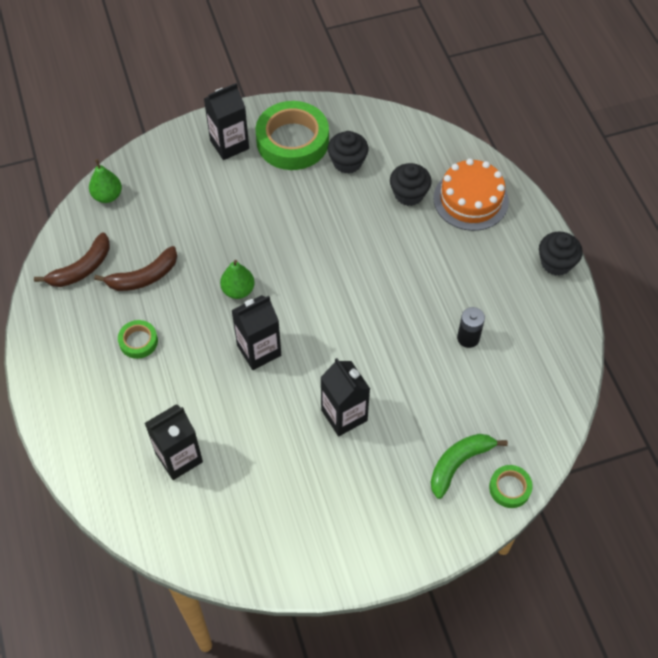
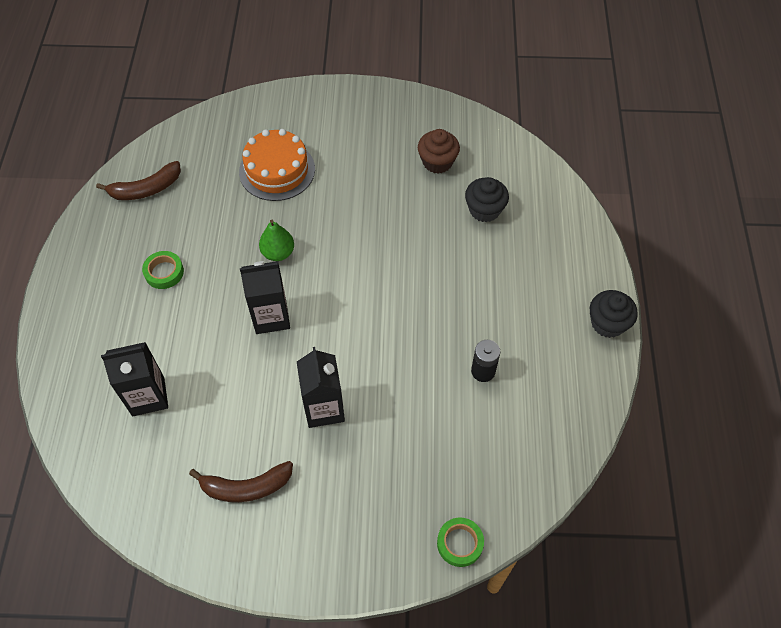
camera: 20 degrees right, 0 degrees up
green pear [89,159,122,203] -> none
brown banana [94,246,177,291] -> brown banana moved to [189,461,293,502]
black carton [204,83,249,160] -> none
green tape [256,101,329,170] -> none
black cupcake [328,131,369,174] -> brown cupcake [418,129,460,174]
green banana [430,434,508,499] -> none
orange cake [433,158,509,231] -> orange cake moved to [239,129,315,201]

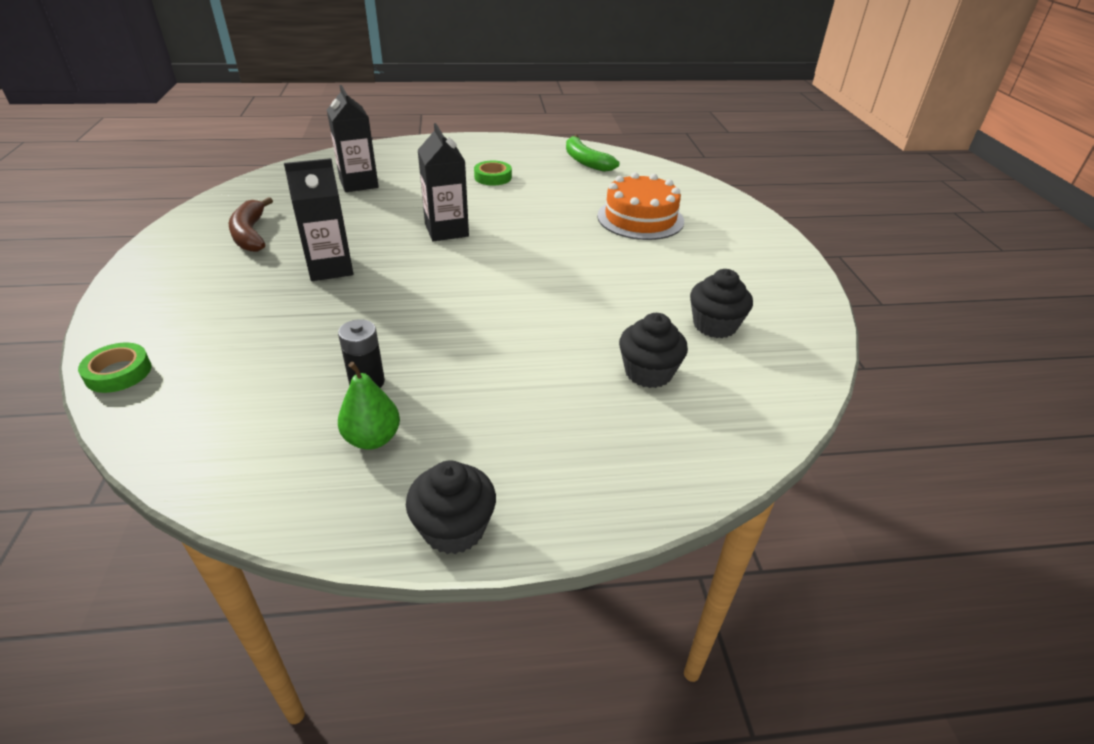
camera: 80 degrees right, 20 degrees down
brown banana [96,161,181,200] -> green banana [566,135,620,172]
green pear [259,220,294,261] -> green pear moved to [338,362,400,450]
brown cupcake [418,129,460,174] -> black cupcake [690,269,753,338]

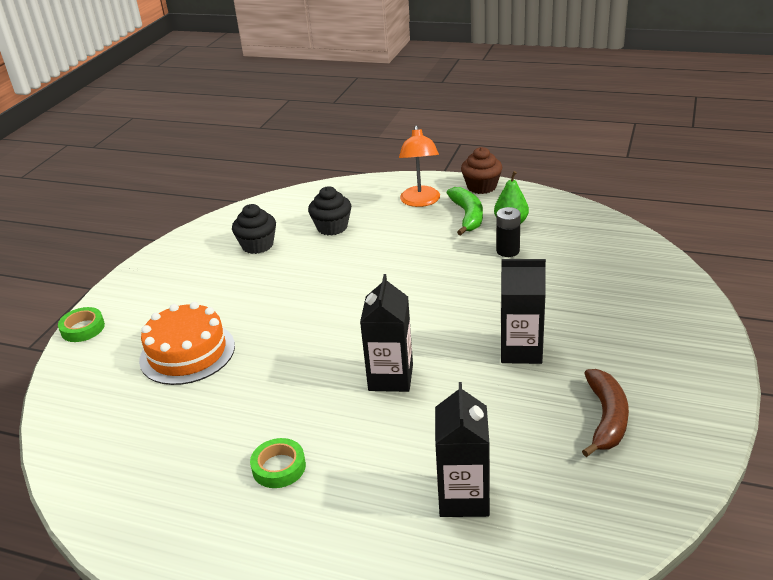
camera: 150 degrees left, 5 degrees down
green tape [78,343,151,393] -> green tape moved to [58,307,105,342]
black cupcake [406,460,496,554] -> brown cupcake [461,147,502,194]
green banana [566,135,620,172] -> green banana moved to [447,187,483,235]
none -> orange lamp [399,125,440,207]

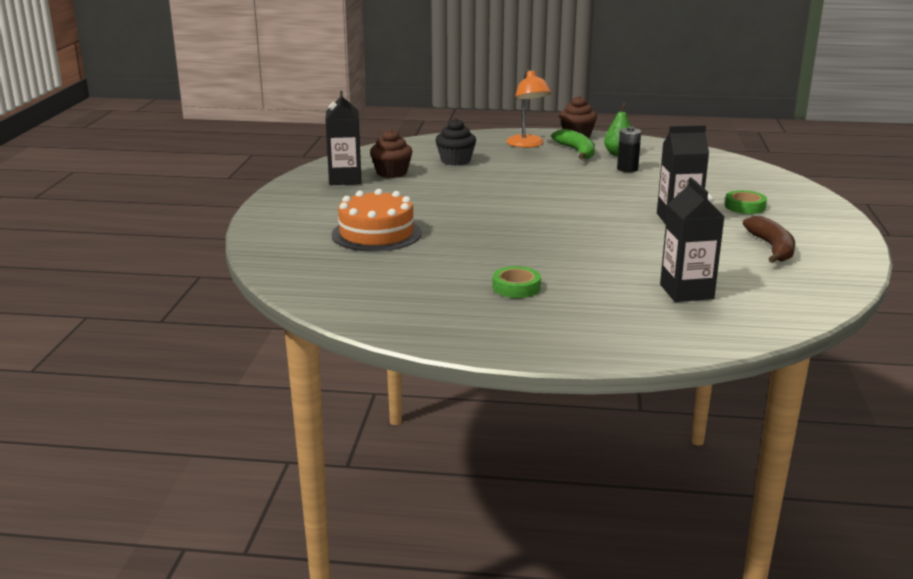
camera: 15 degrees left, 10 degrees down
green tape [58,307,105,342] -> green tape moved to [725,190,767,214]
black cupcake [232,204,276,254] -> brown cupcake [370,129,412,178]
black carton [360,274,413,392] -> black carton moved to [325,91,361,185]

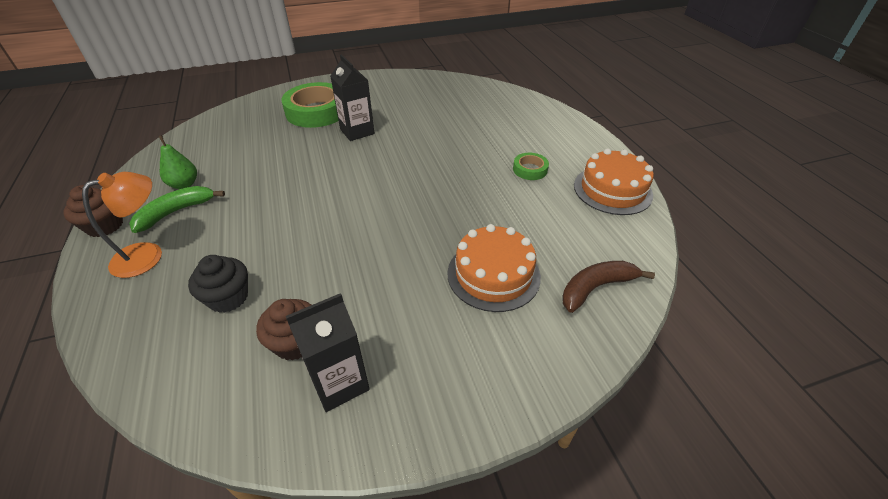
camera: 115 degrees left, 20 degrees up
black battery [617,127,641,172] -> none
black carton [660,178,724,302] -> none
green tape [725,190,767,214] -> green tape [282,82,339,128], size x2.11
brown banana [743,216,795,263] -> brown banana moved to [562,261,655,313]
none -> orange cake [574,148,654,215]

